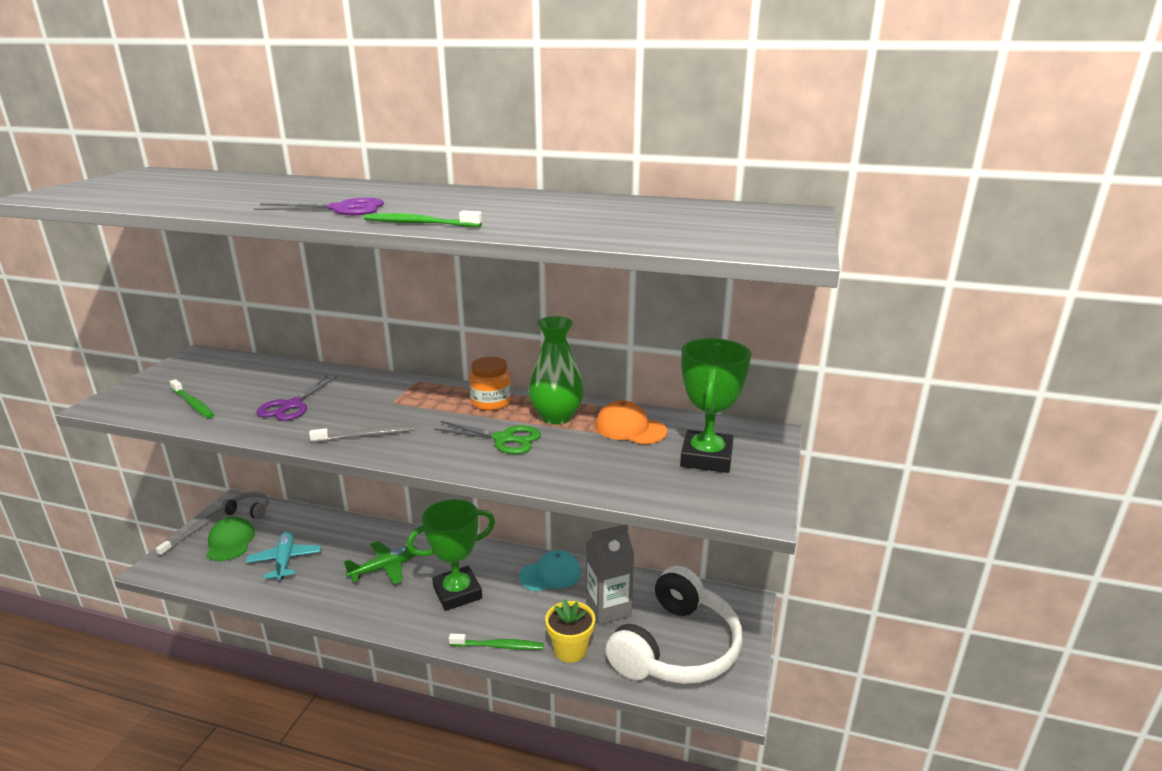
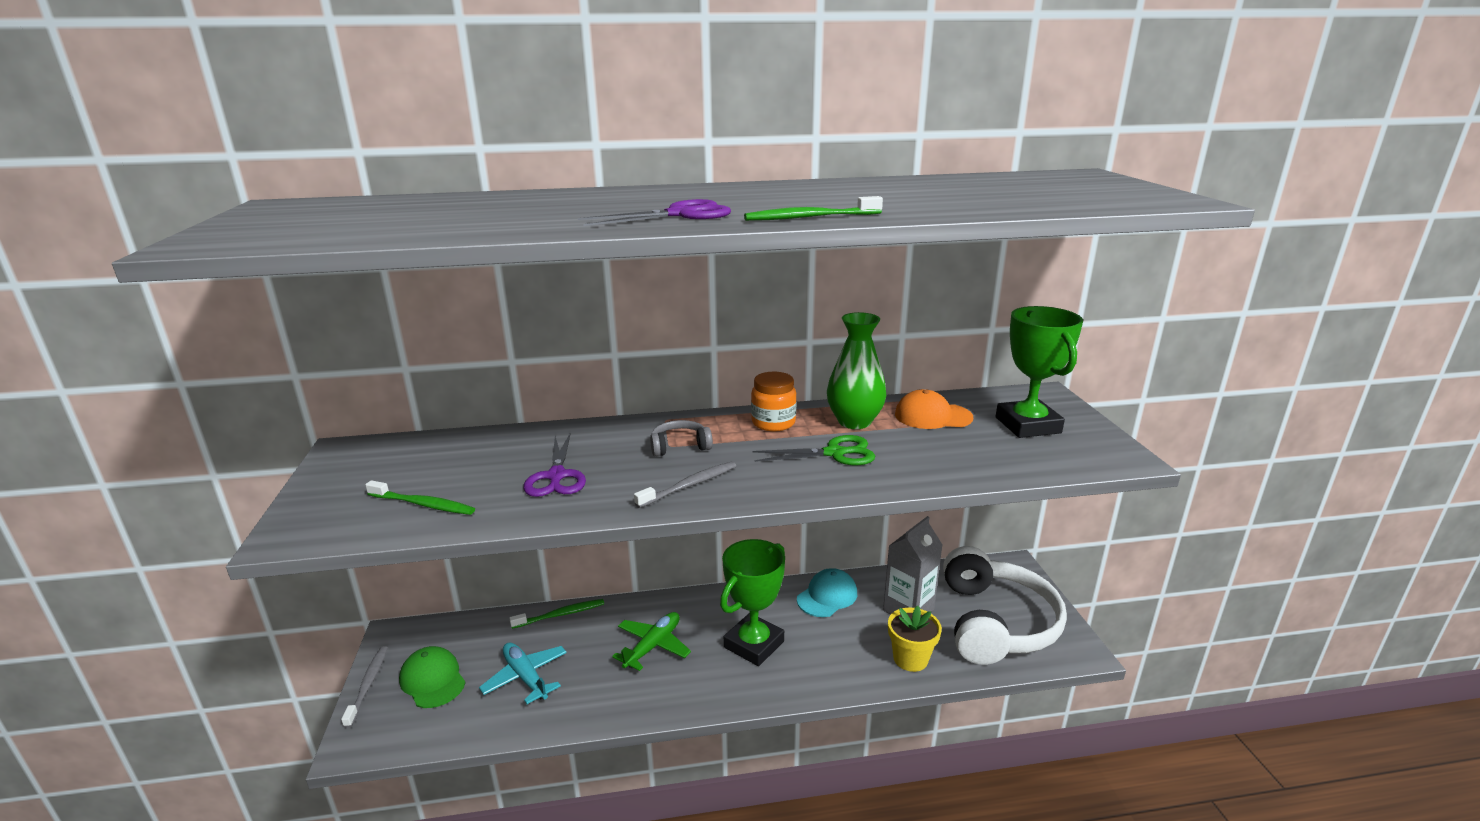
camera: 25 degrees left, 0 degrees up
grey headphones [221,491,269,519] -> grey headphones moved to [650,420,713,457]
green toothbrush [449,634,544,650] -> green toothbrush moved to [510,599,604,629]

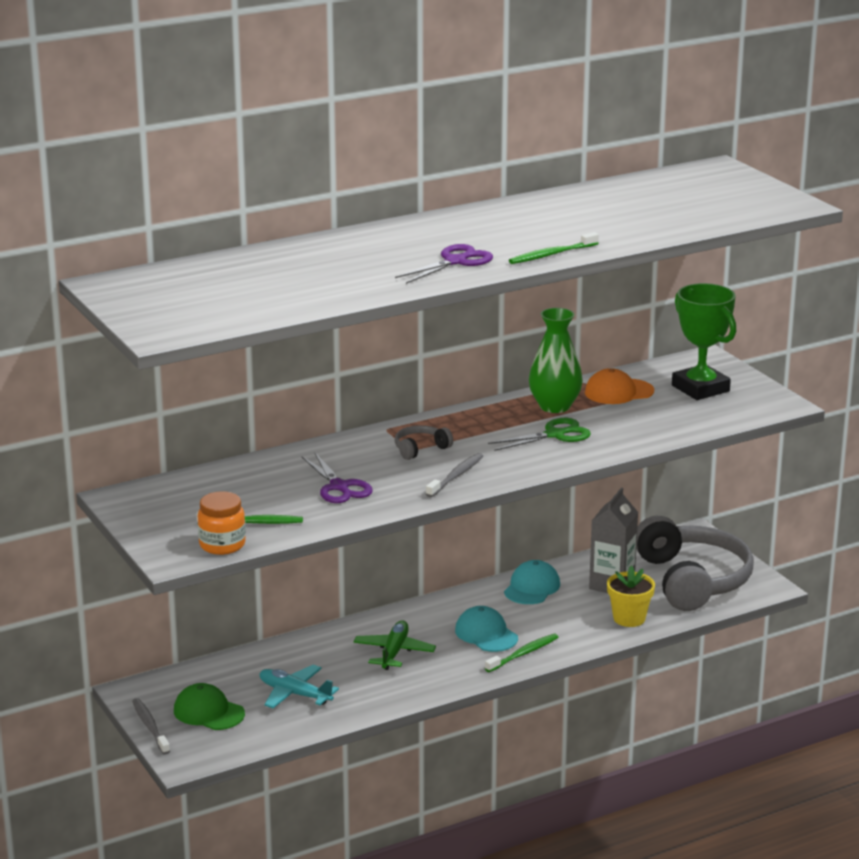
camera: 20 degrees left, 0 degrees up
green toothbrush [510,599,604,629] -> green toothbrush moved to [485,634,558,672]
green trophy [720,539,785,666] -> turquoise cap [455,606,518,652]
orange jar [751,372,797,432] -> orange jar moved to [198,491,246,555]
white headphones [943,546,1067,665] -> grey headphones [636,516,754,611]

